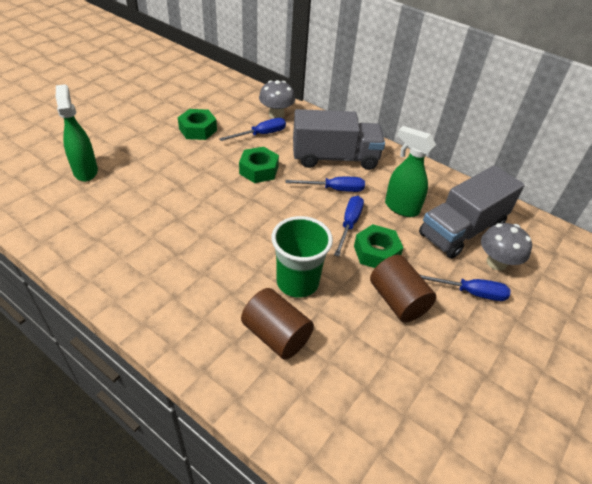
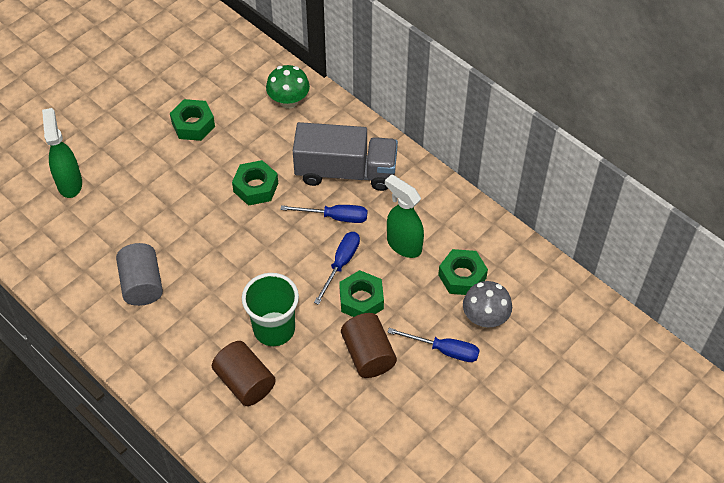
camera: 10 degrees right, 10 degrees up
blue screwdriver [219,118,286,141] -> none
grey mushroom [259,80,295,118] -> green mushroom [266,65,310,109]
grey truck [419,165,525,258] -> green nut [438,249,488,295]
none -> grey cylinder [116,243,163,306]

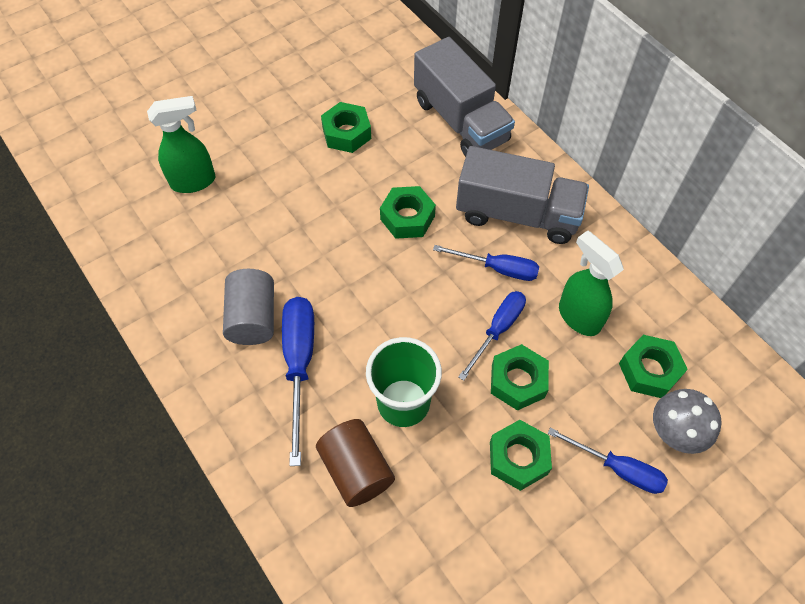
camera: 10 degrees right, 5 degrees up
green spray bottle [42,108,82,198] -> green spray bottle turned 75 degrees clockwise [147,96,215,193]
green mushroom [266,65,310,109] -> grey truck [414,37,515,157]
brown cylinder [341,313,397,378] -> green nut [490,420,552,491]
none -> blue screwdriver [282,297,314,466]

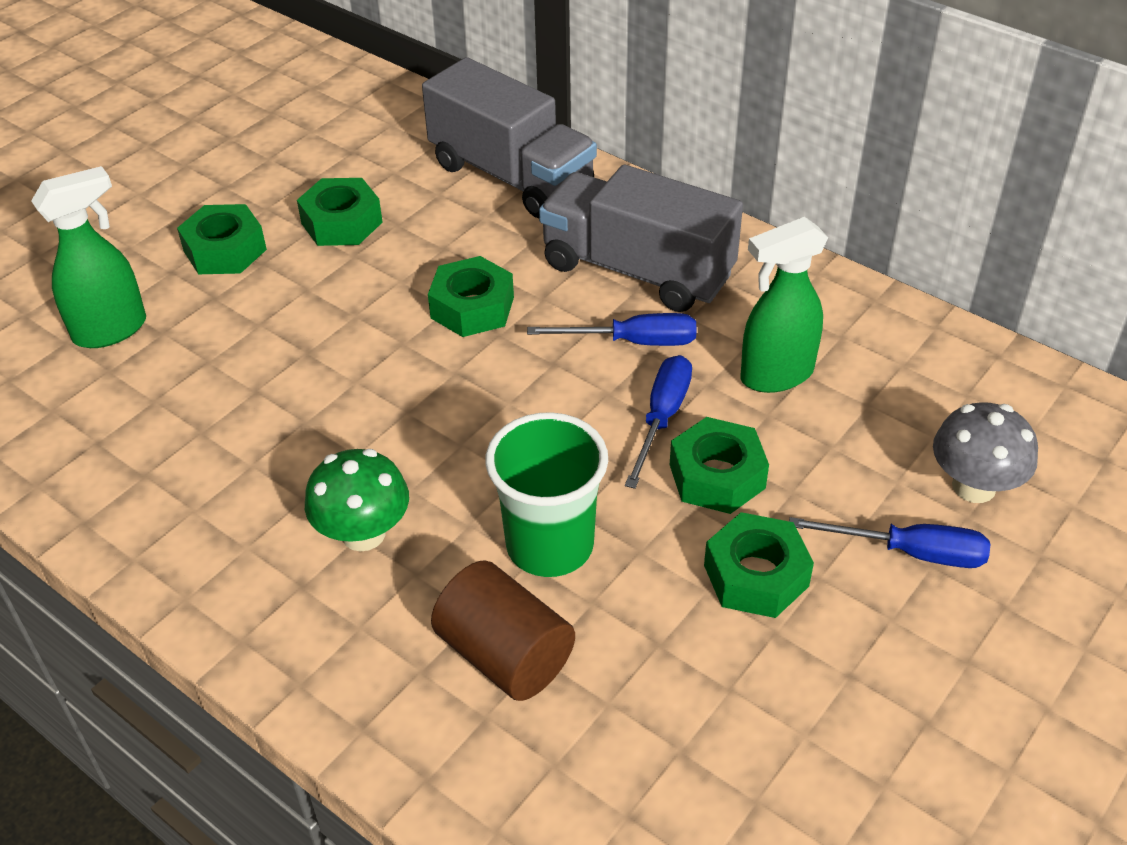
camera: 15 degrees left, 15 degrees down
grey cylinder [223,269,274,345] -> none
blue screwdriver [282,297,314,466] -> green mushroom [305,449,409,551]
grey truck [456,146,589,244] -> grey truck turned 150 degrees counterclockwise [539,165,743,312]
green spray bottle [559,231,624,336] -> green spray bottle turned 60 degrees counterclockwise [741,217,828,393]
green nut [619,335,688,398] -> green nut moved to [177,204,267,274]

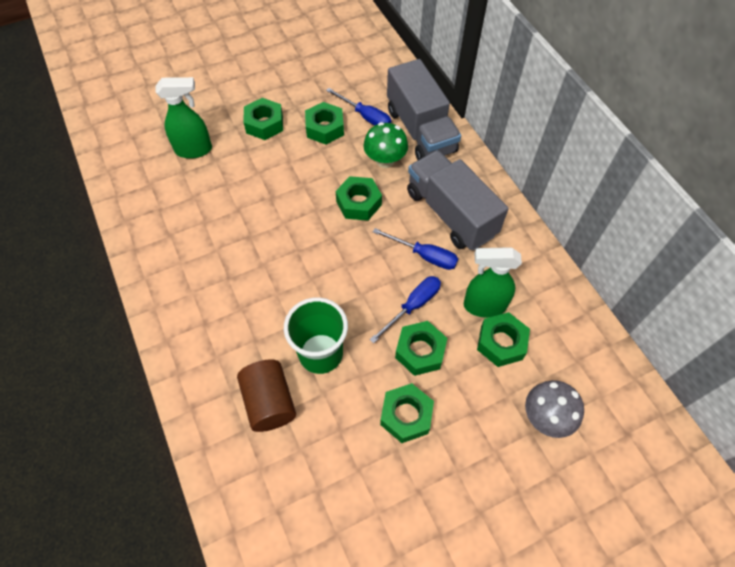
camera: 25 degrees right, 15 degrees up
green mushroom [305,449,409,551] -> green mushroom moved to [363,122,408,168]
blue screwdriver [789,517,990,568] -> blue screwdriver moved to [326,88,391,126]
none -> green nut [477,312,530,367]

